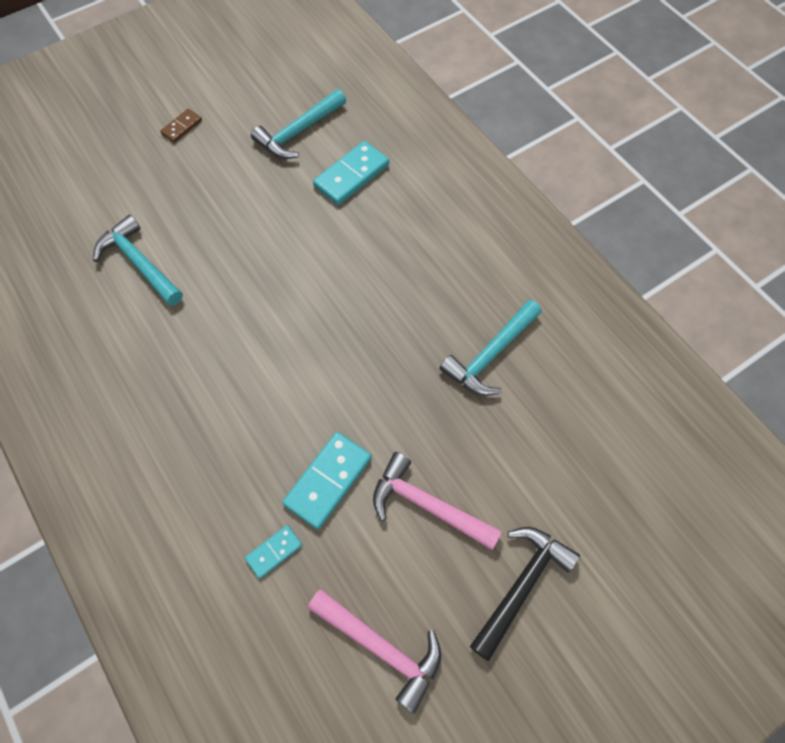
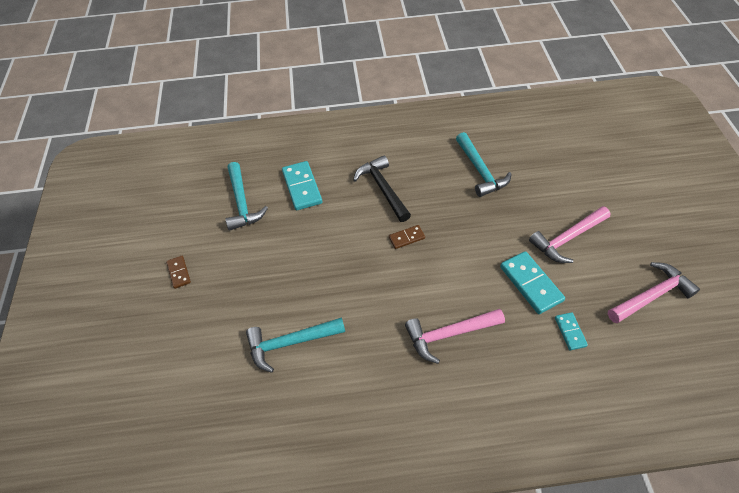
camera: 60 degrees left, 10 degrees down
black hammer [470,527,580,661] -> black hammer moved to [353,155,411,222]
none -> brown domino [389,225,425,249]
none -> pink hammer [405,309,505,364]

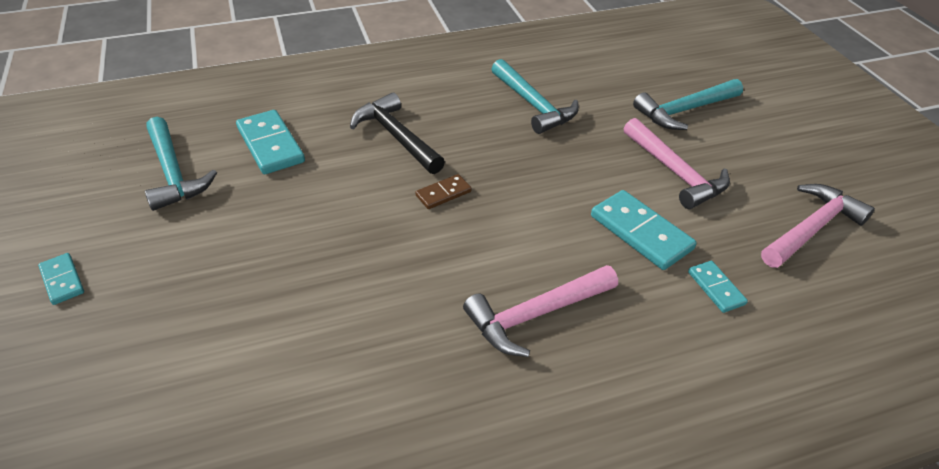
camera: 15 degrees left, 10 degrees down
brown domino [166,256,191,289] -> turquoise domino [38,253,84,305]
turquoise hammer [246,317,345,373] -> turquoise hammer moved to [633,79,743,130]
pink hammer [529,206,611,263] -> pink hammer turned 75 degrees counterclockwise [624,118,730,209]

